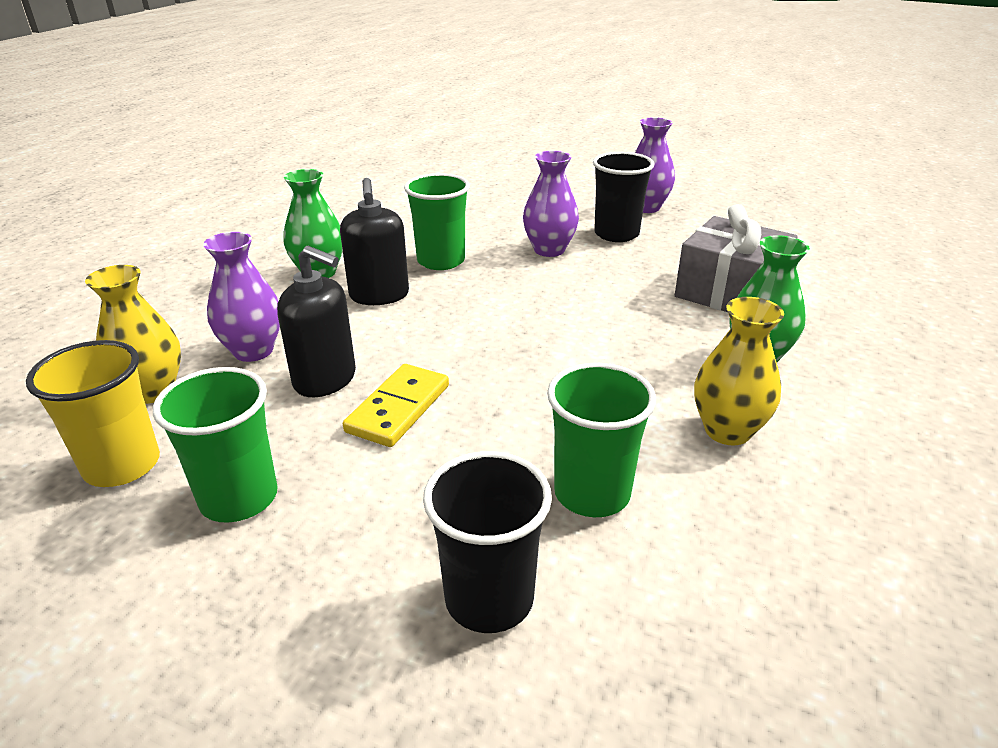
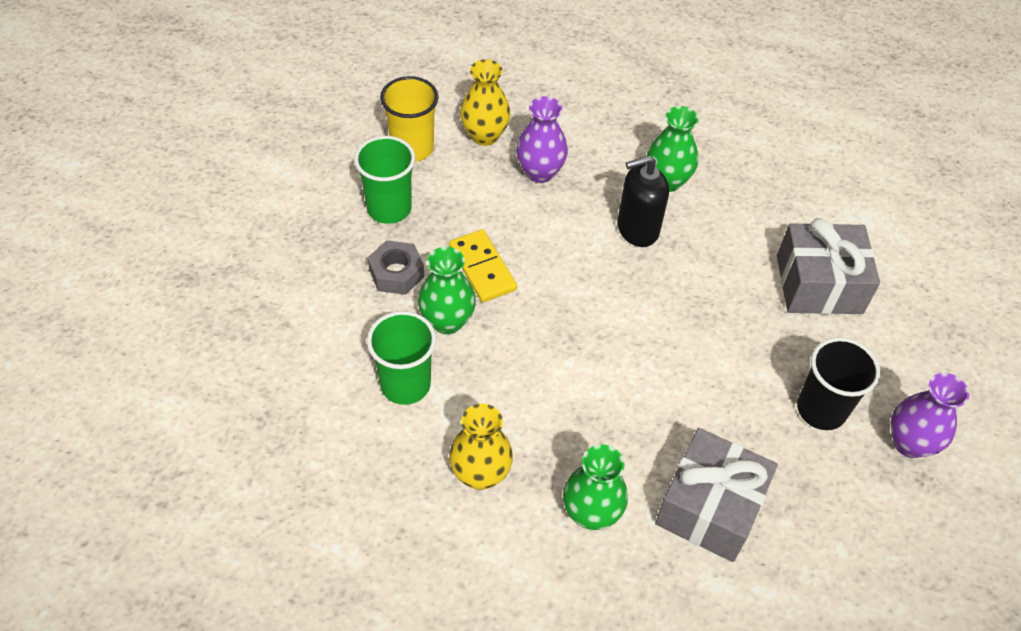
camera: 80 degrees right, 20 degrees up
black soap dispenser [277,246,356,397] -> none
yellow domino [343,364,449,447] -> yellow domino turned 45 degrees clockwise [449,229,517,302]
green cup [404,173,470,270] -> none
black cup [423,451,552,633] -> none
purple vase [523,151,579,257] -> none
none -> grey nut [368,240,424,295]
none -> green vase [418,247,476,334]
none -> grey gift [777,218,880,314]

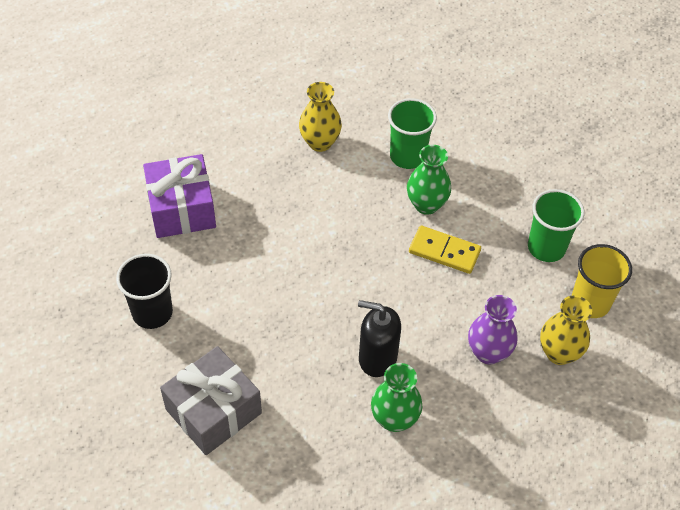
camera: 140 degrees right, 0 degrees up
grey nut [368,240,424,295] -> none
green vase [563,444,628,530] -> none
black soap dispenser [617,155,669,247] -> black soap dispenser turned 105 degrees counterclockwise [358,300,401,377]
grey gift [655,428,778,562] -> purple gift [143,154,216,238]
purple vase [890,373,969,458] -> none

